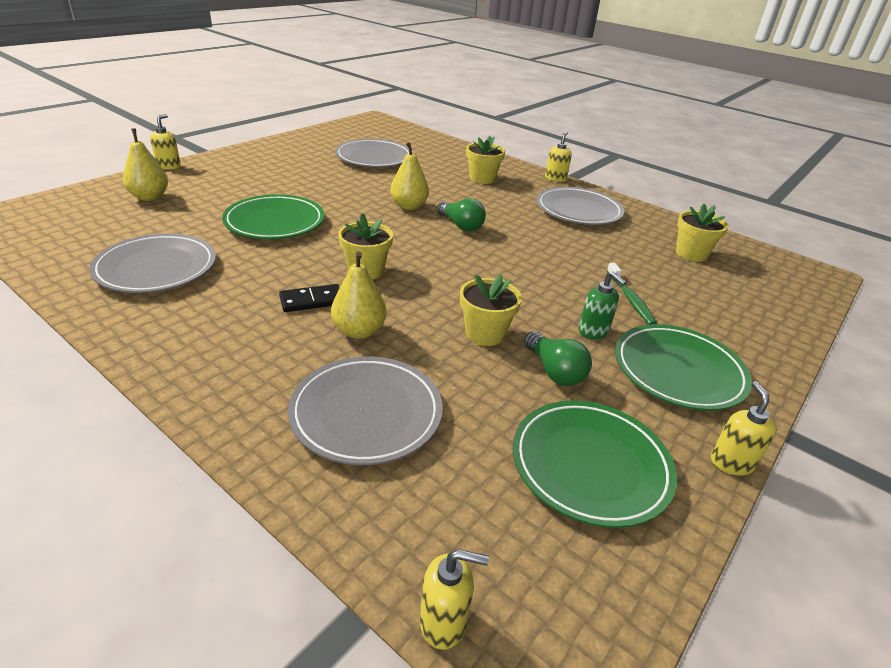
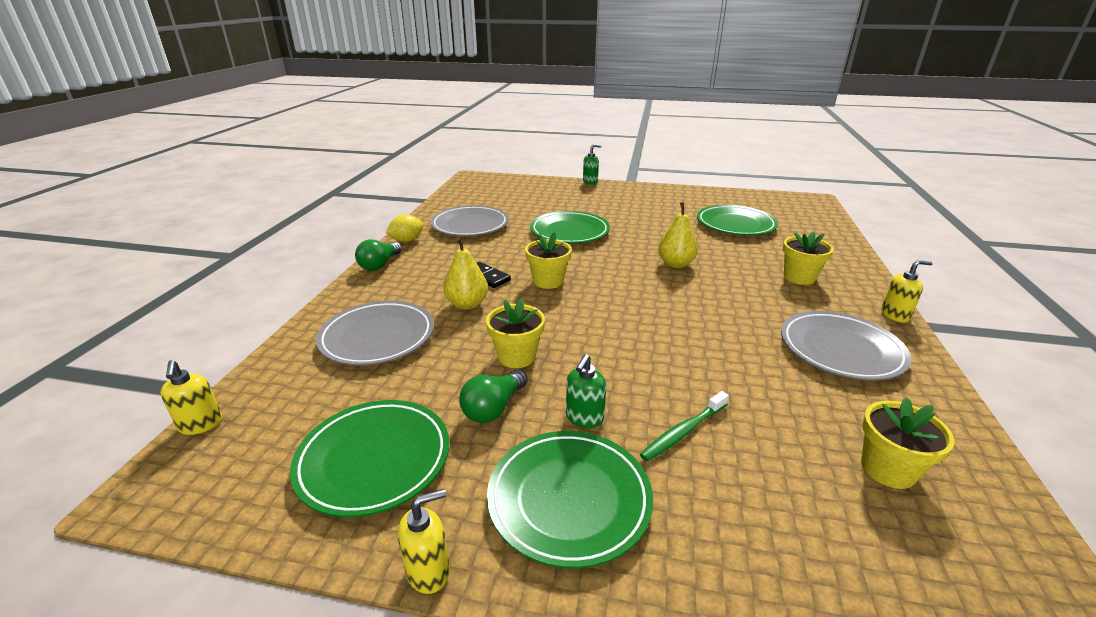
camera: 65 degrees right, 5 degrees down
yellow pear [123,128,168,201] -> none
yellow soap dispenser [150,114,181,170] -> green soap dispenser [583,144,601,184]
grey plate [335,139,413,167] -> green plate [697,205,778,235]
green light bulb [437,198,486,232] -> green light bulb moved to [355,239,402,271]
none -> yellow lemon [386,214,423,242]

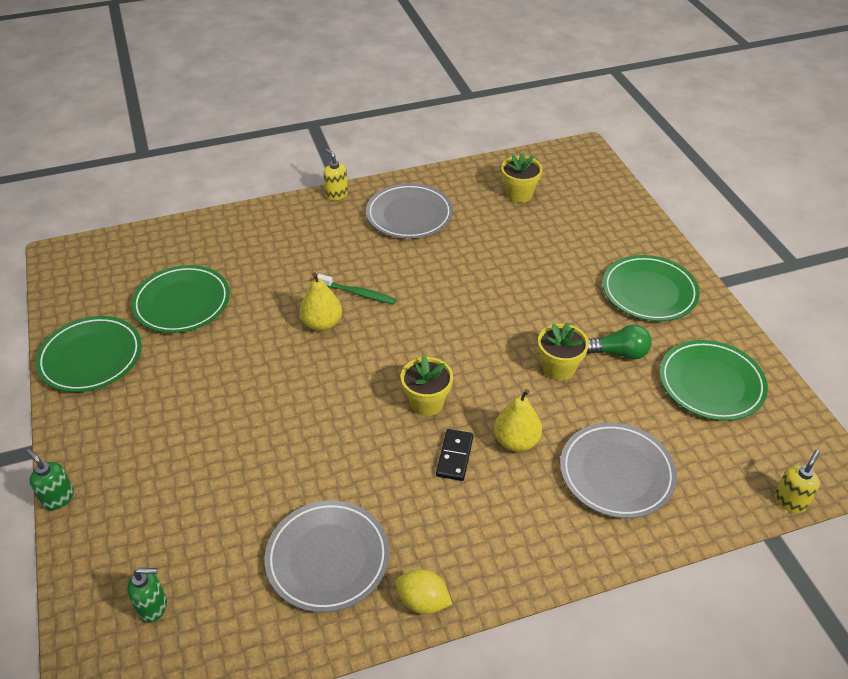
camera: 120 degrees left, 15 degrees up
green light bulb [355,239,402,271] -> none
yellow soap dispenser [398,489,450,594] -> none
green plate [530,211,610,243] -> green plate moved to [35,316,142,392]
green soap dispenser [566,354,606,428] -> green soap dispenser moved to [127,568,167,623]
green toothbrush [640,391,729,461] -> green toothbrush moved to [317,274,396,304]
yellow flower pot [783,231,834,285] -> none

